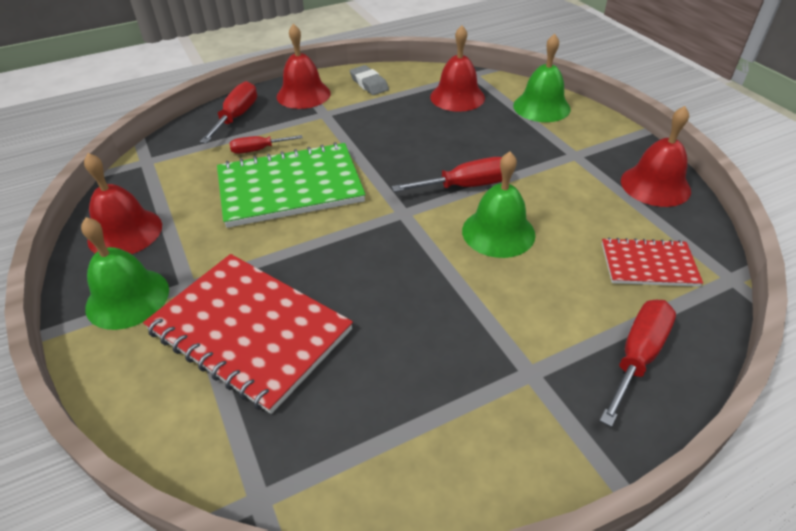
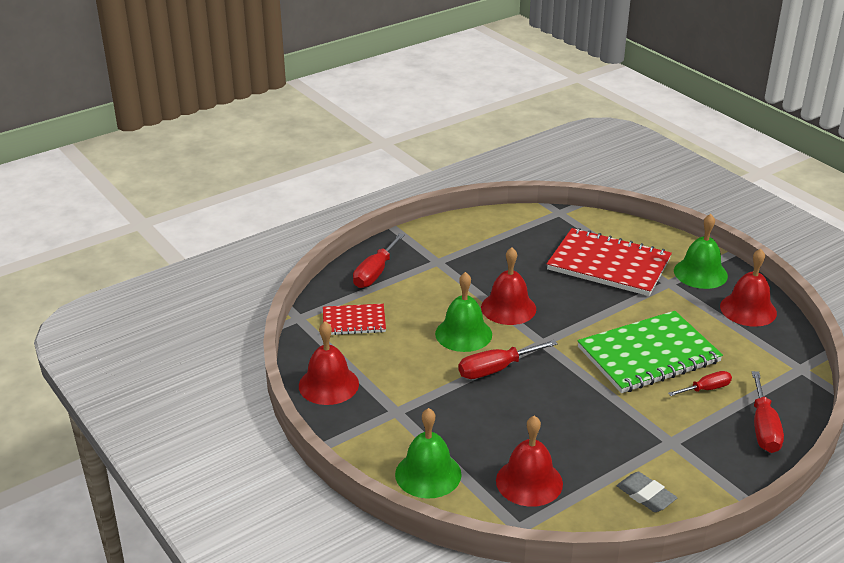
camera: 170 degrees right, 10 degrees down
red bell [277,24,331,109] -> red bell moved to [481,247,536,325]

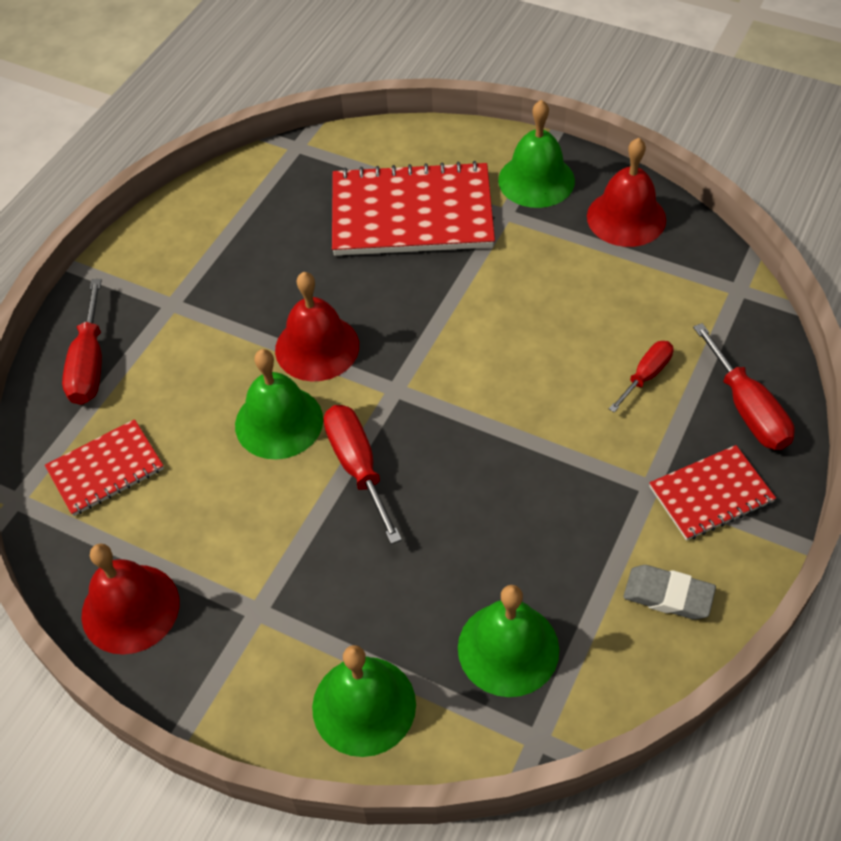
camera: 25 degrees left, 20 degrees up
red screwdriver [458,340,558,379] -> red screwdriver turned 120 degrees clockwise [324,405,402,544]
red bell [496,416,563,507] -> green bell [458,585,559,697]
green notebook [577,311,723,393] -> none
none -> red notebook [649,445,776,541]

